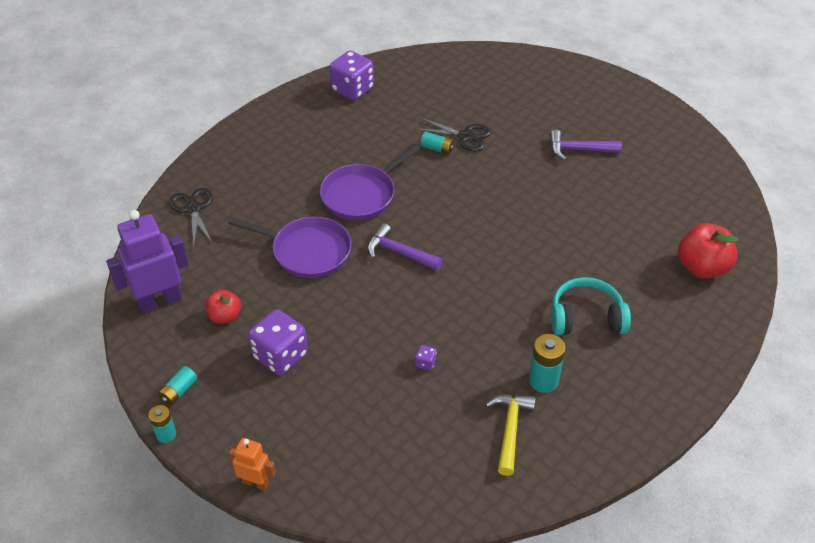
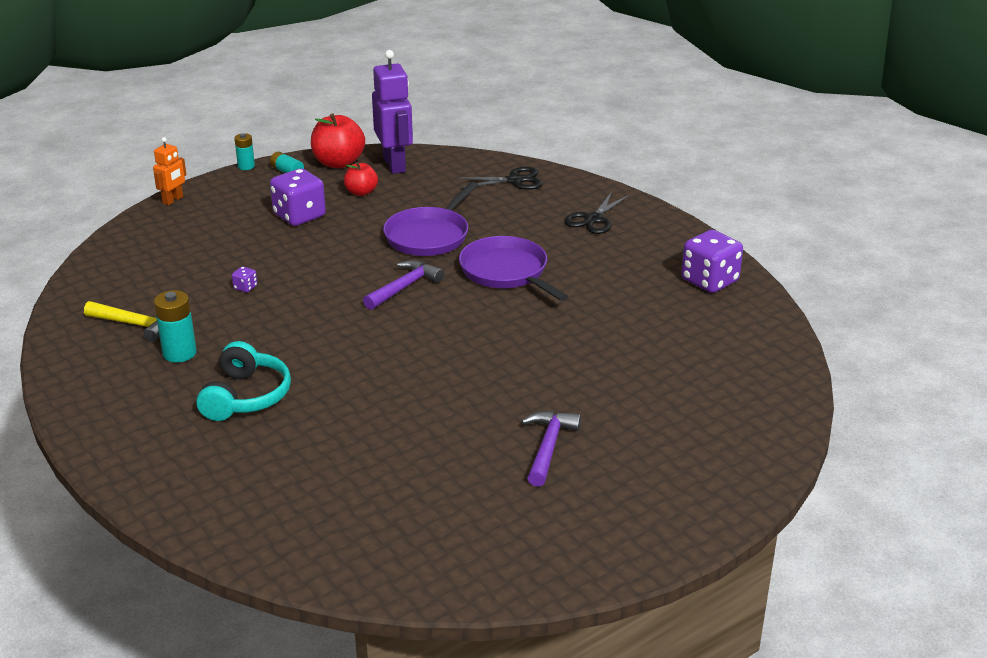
camera: 100 degrees right, 15 degrees down
black scissors [416,118,491,152] -> black scissors moved to [564,192,630,234]
turquoise battery [421,132,454,155] -> none
red apple [678,223,739,278] -> red apple moved to [311,114,365,168]

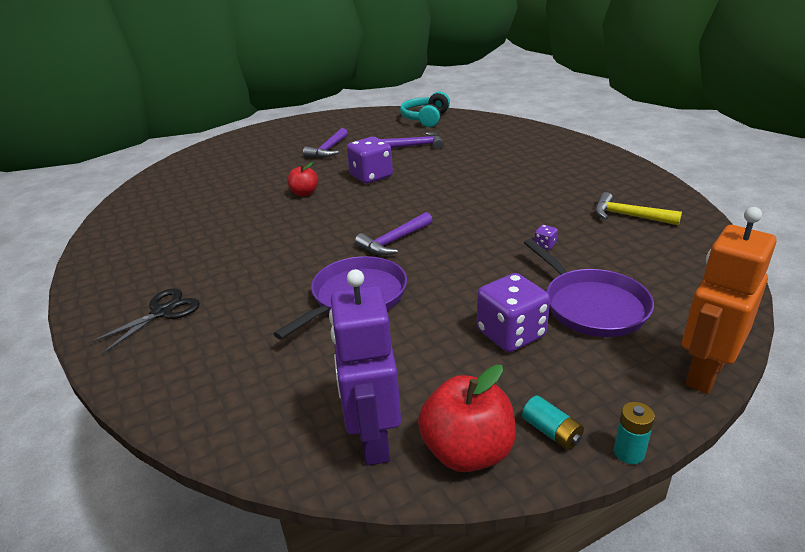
camera: 170 degrees left, 0 degrees up
orange robot [153,137,187,205] -> orange robot [682,207,776,394], size x1.84
turquoise battery [154,290,197,362] -> none
turquoise headphones [196,341,291,421] -> turquoise headphones moved to [400,91,450,127]
red apple [344,162,378,196] -> red apple moved to [287,162,318,196]
black scissors [457,167,543,190] -> none
purple pan [459,236,569,301] -> purple pan moved to [524,239,654,337]
purple dice [681,230,743,293] -> purple dice moved to [347,137,393,183]
none -> purple hammer [380,132,444,149]

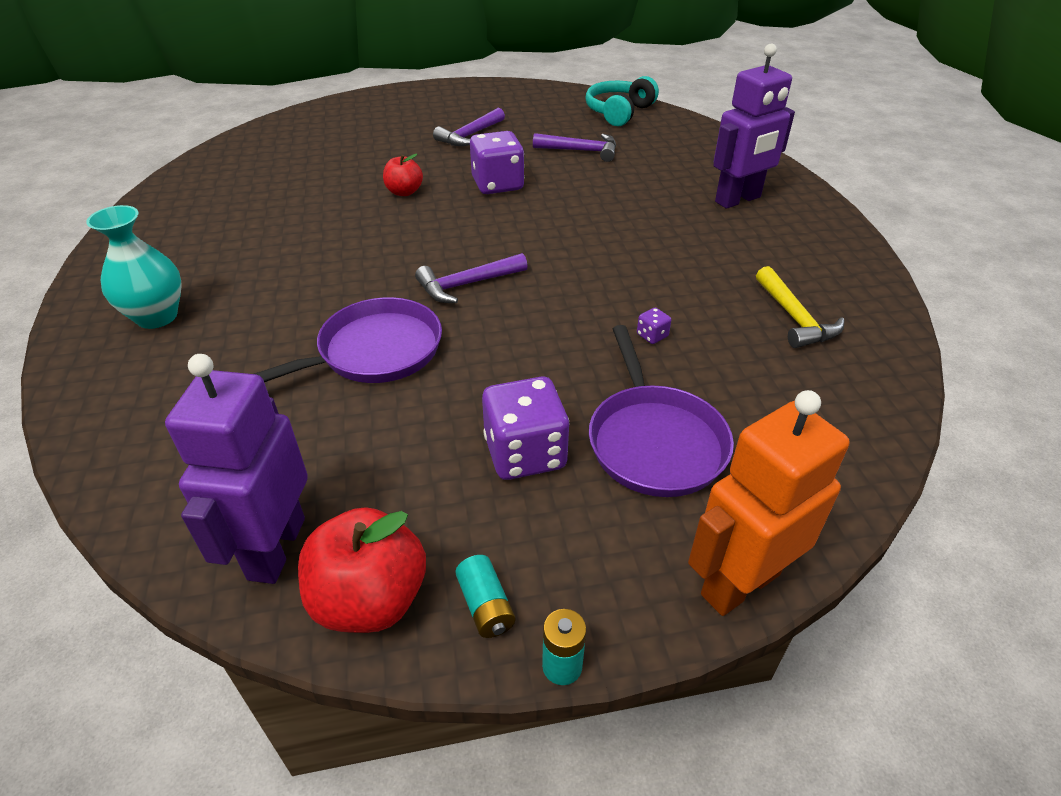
camera: 15 degrees right, 10 degrees up
black scissors [89,288,200,354] -> turquoise vase [86,205,182,329]
yellow hammer [595,192,682,225] -> yellow hammer turned 150 degrees counterclockwise [756,266,845,348]
none -> purple robot [713,43,795,209]

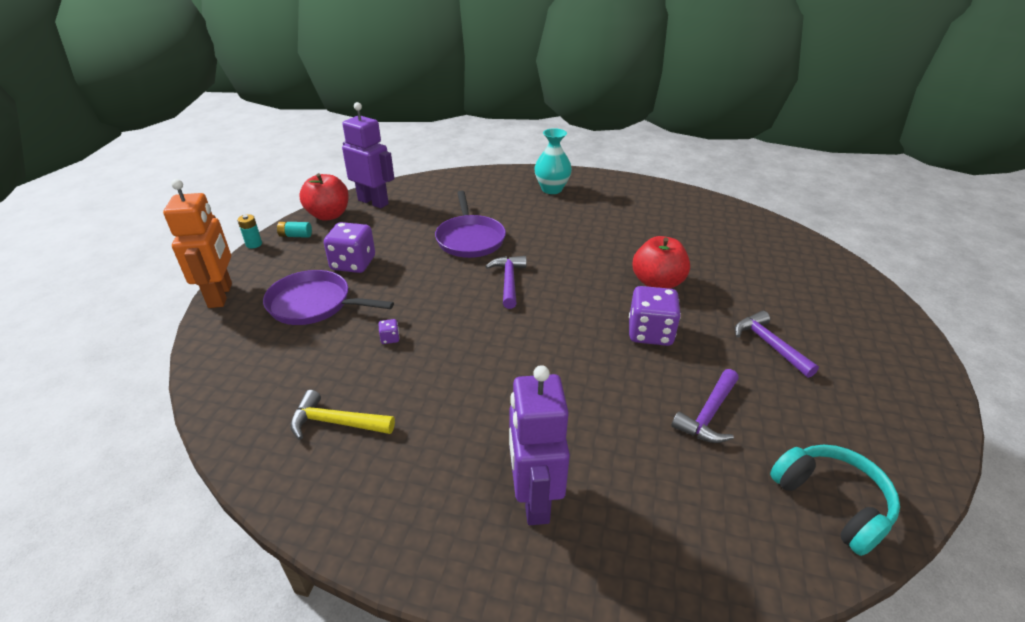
camera: 115 degrees right, 5 degrees down
red apple [383,154,423,196] -> red apple [632,236,690,289], size x1.66

